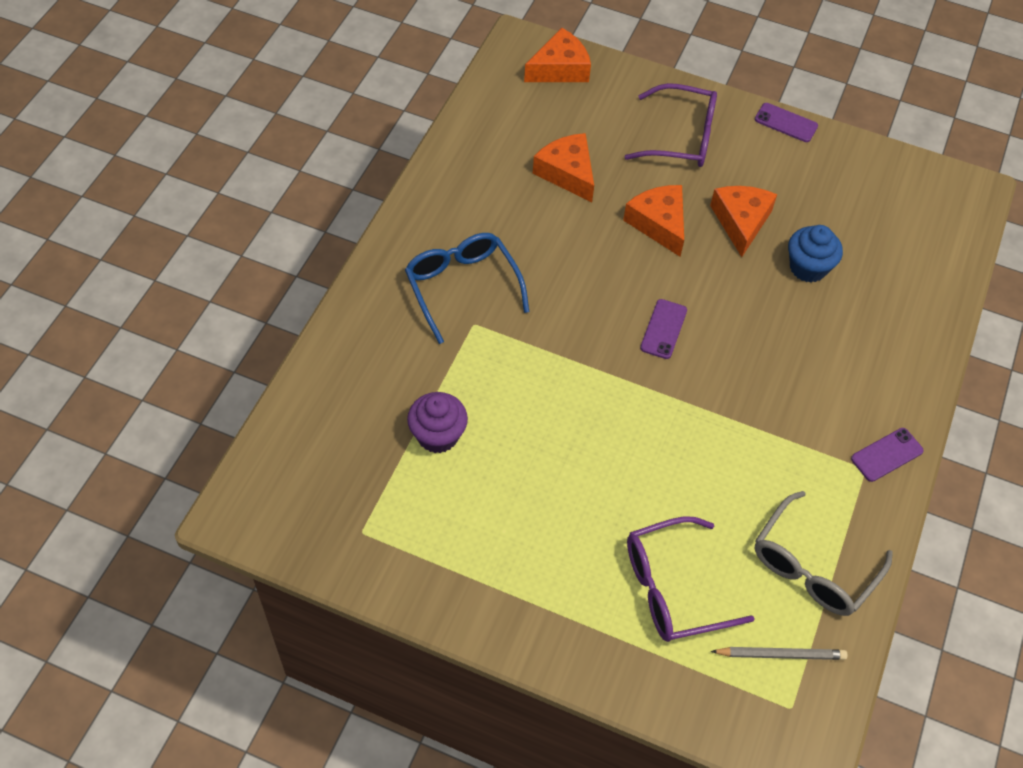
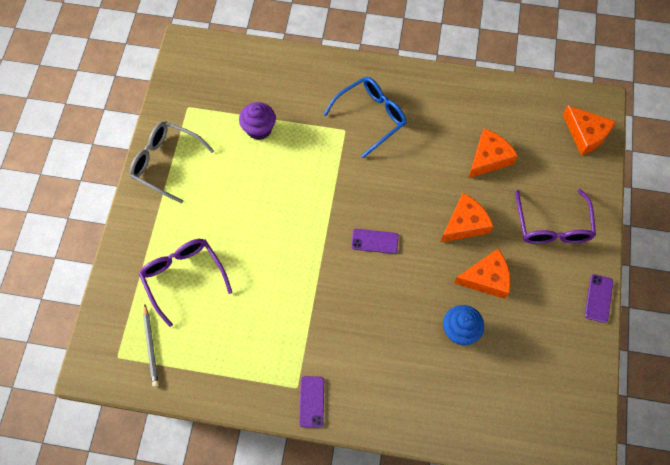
camera: 80 degrees right, 10 degrees up
grey glasses [754,491,893,616] -> grey glasses moved to [129,121,214,204]
purple phone [851,428,924,482] -> purple phone turned 45 degrees clockwise [299,376,324,428]

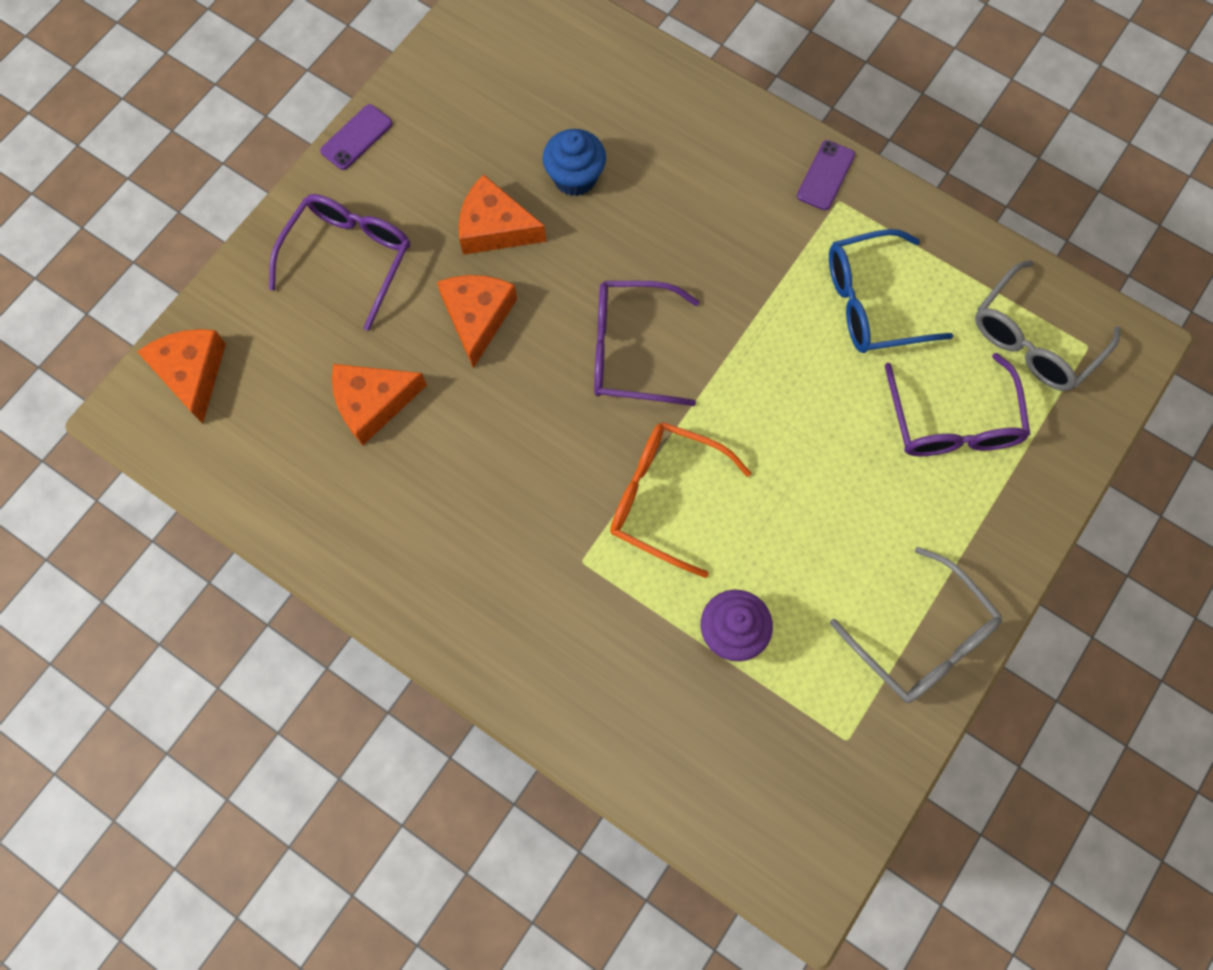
camera: 155 degrees left, 5 degrees up
grey pencil [143,304,159,387] -> grey glasses [975,260,1121,391]
blue glasses [324,77,406,158] -> blue glasses moved to [829,229,953,353]
purple phone [351,229,399,254] -> purple glasses [594,281,699,406]
orange cheese [441,193,493,242] -> orange cheese turned 105 degrees clockwise [437,275,517,368]
none -> orange glasses [610,422,751,578]

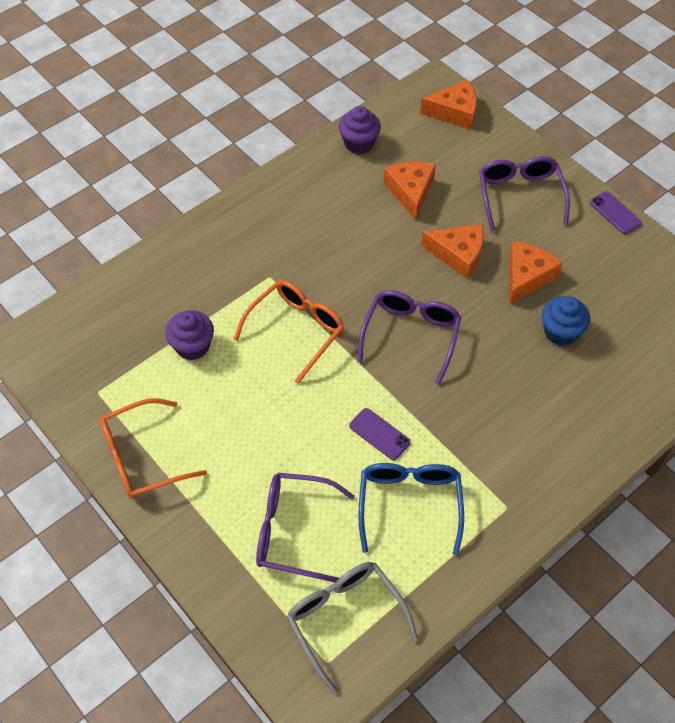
camera: 105 degrees right, 15 degrees down
purple glasses [269,194,410,331] -> purple glasses turned 135 degrees counterclockwise [479,156,570,232]
purple phone [797,140,855,210] -> purple phone moved to [349,408,411,460]
grey glasses [830,546,1002,703] -> orange glasses [100,398,207,499]
none -> purple cupcake [338,106,381,154]

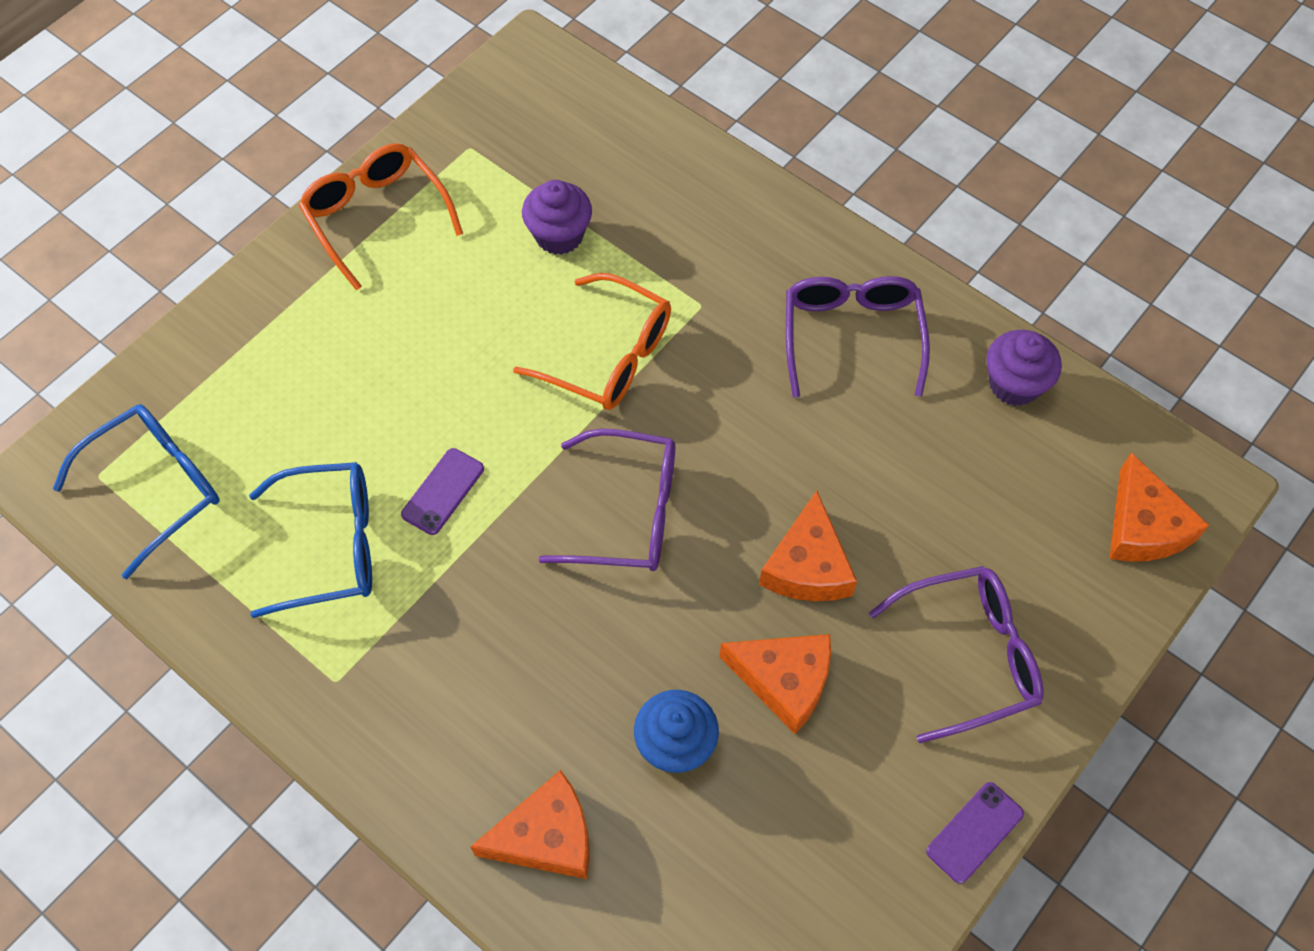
camera: 80 degrees right, 5 degrees up
purple glasses [256,473,355,583] -> purple glasses moved to [786,276,930,398]
grey glasses [287,562,418,694] -> blue glasses [53,404,220,579]
orange cheese [384,162,436,220] -> orange cheese moved to [470,770,590,879]

